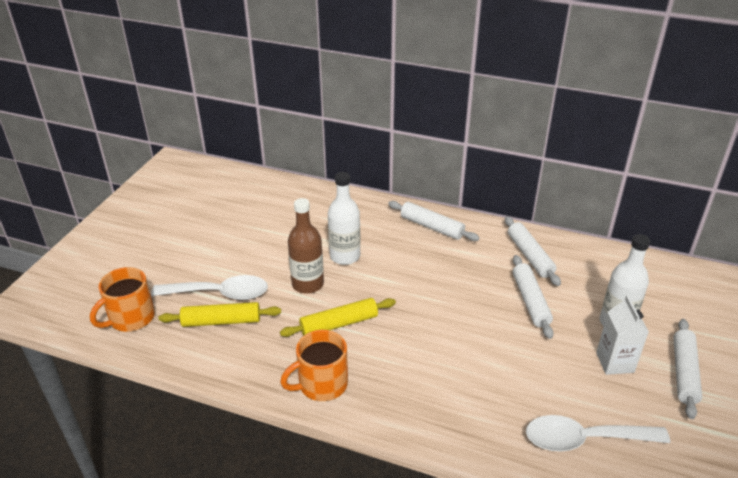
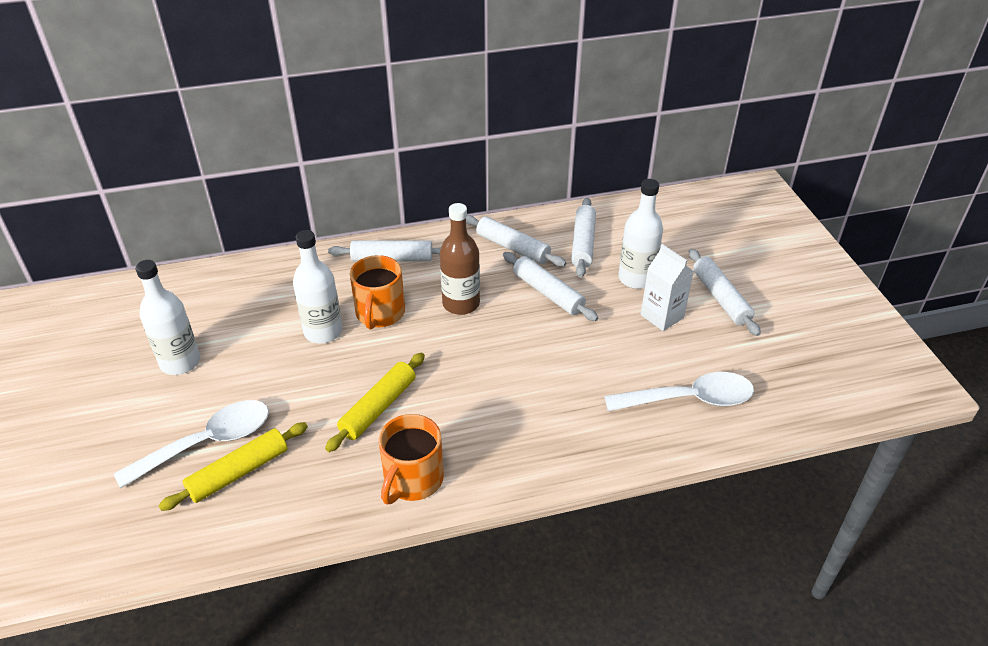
camera: 35 degrees left, 5 degrees up
orange mug [90,267,155,332] -> orange mug moved to [350,255,405,330]
brown bottle [288,198,324,294] -> brown bottle moved to [440,203,480,315]
white spoon [526,415,670,452] -> white spoon turned 150 degrees counterclockwise [604,372,754,411]
none -> white bottle [135,260,200,375]
none -> white rolling pin [571,198,596,278]

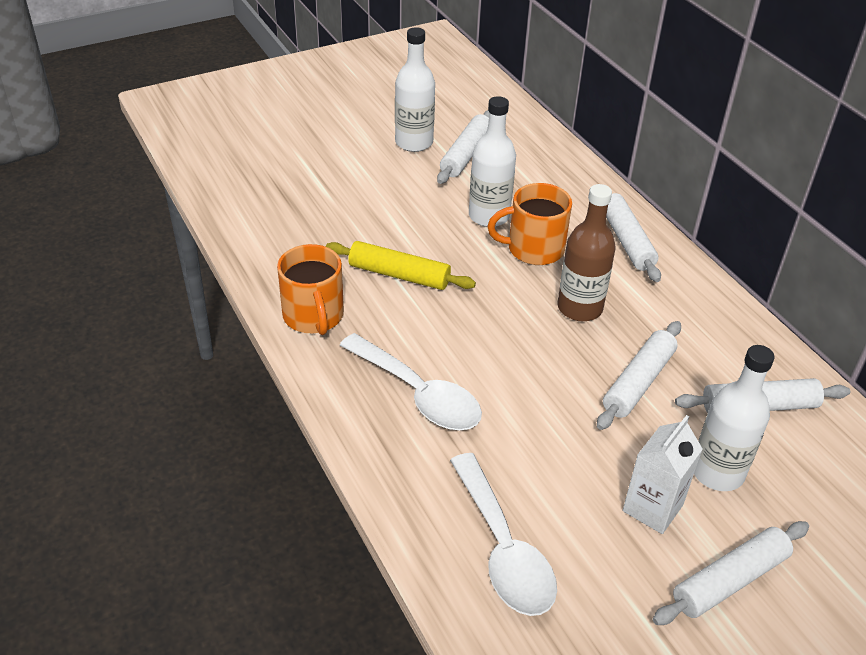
camera: 75 degrees right, 0 degrees up
white spoon [114,400,269,488] -> white spoon moved to [339,333,482,430]
yellow rolling pin [159,422,308,511] -> none
orange mug [379,414,444,504] -> orange mug turned 120 degrees counterclockwise [277,244,344,335]
white rolling pin [466,215,566,266] -> white rolling pin moved to [437,110,489,184]

